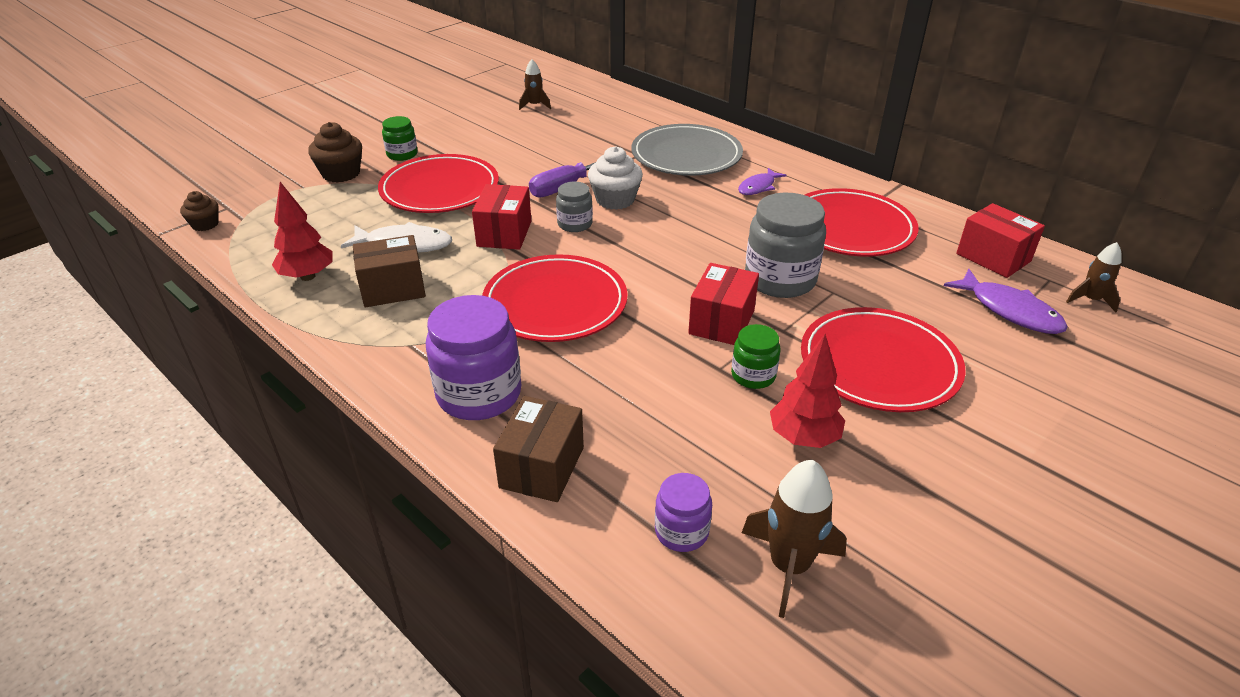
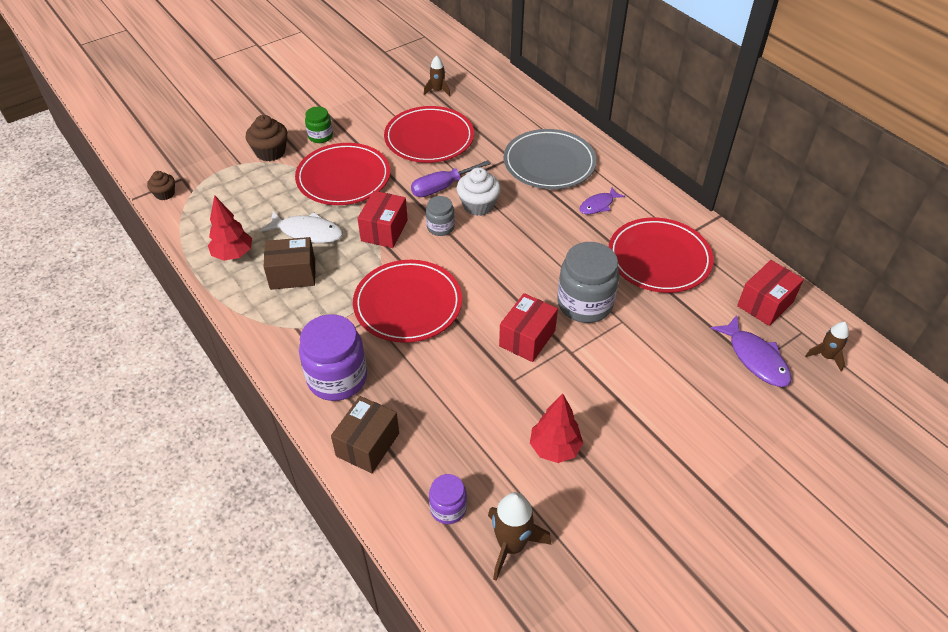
camera: 10 degrees right, 10 degrees up
green jar [731,324,781,389] -> none
red plate [801,307,966,412] -> red plate moved to [384,106,474,163]
red box [956,203,1045,278] -> red box turned 75 degrees clockwise [737,260,804,326]

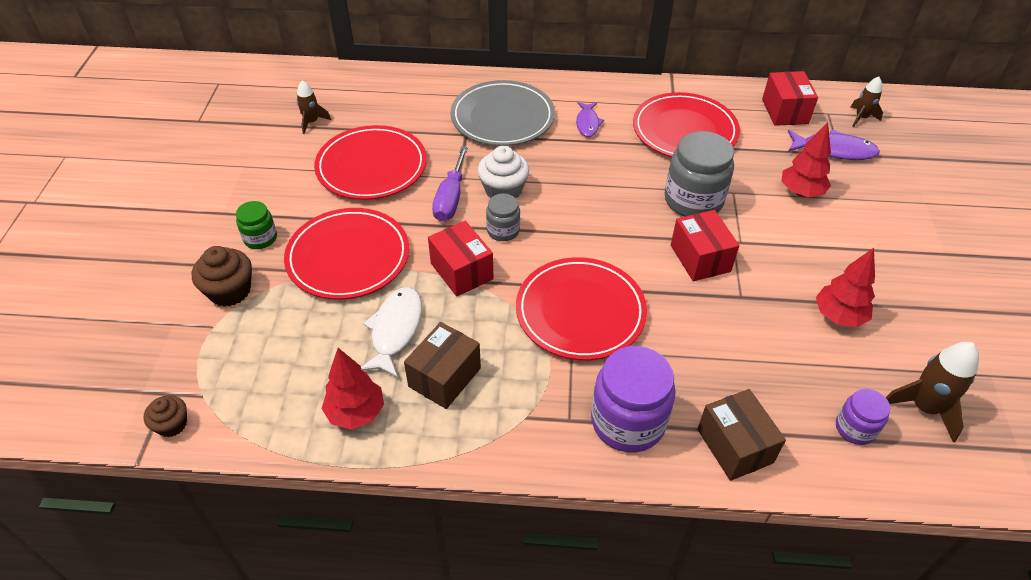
camera: 50 degrees left, 0 degrees up
white fish [260,211,343,243] -> white fish turned 45 degrees counterclockwise [361,287,422,378]
none -> red tree [781,122,831,197]

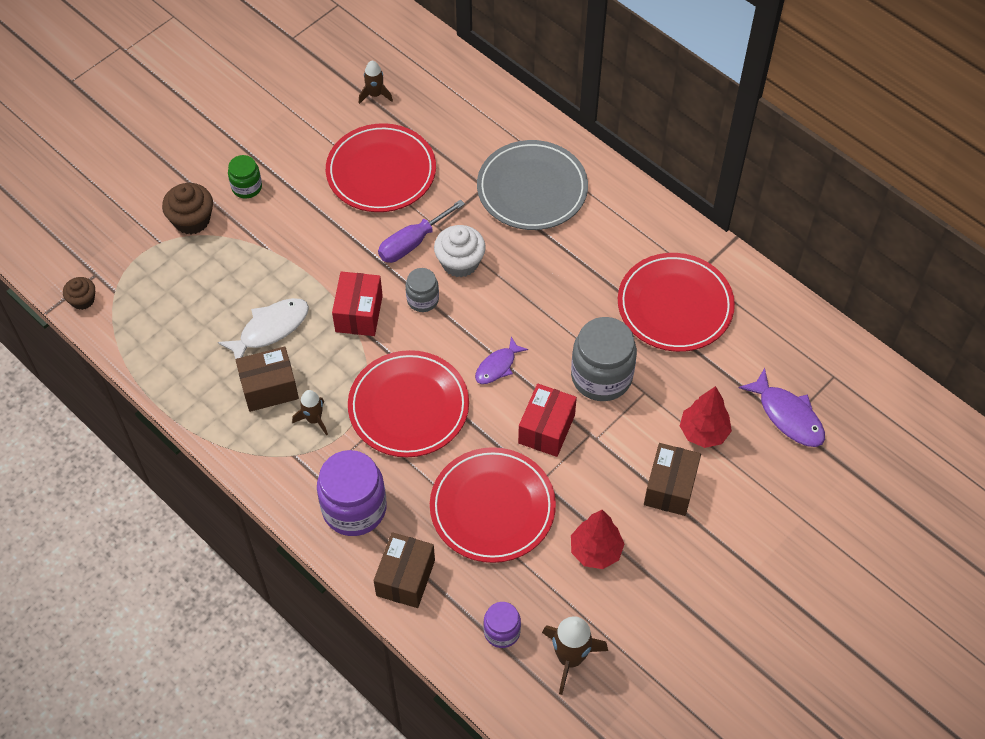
camera: 40 degrees right, 10 degrees up
red plate [284,208,409,300] -> red plate moved to [430,447,556,563]
red tree [322,348,384,430] -> none
purple fish [576,102,604,137] -> purple fish moved to [475,337,528,384]
red box [762,71,818,126] -> none
brown rocket [850,77,883,127] -> brown rocket moved to [292,390,328,435]
none -> brown box [644,443,701,516]

